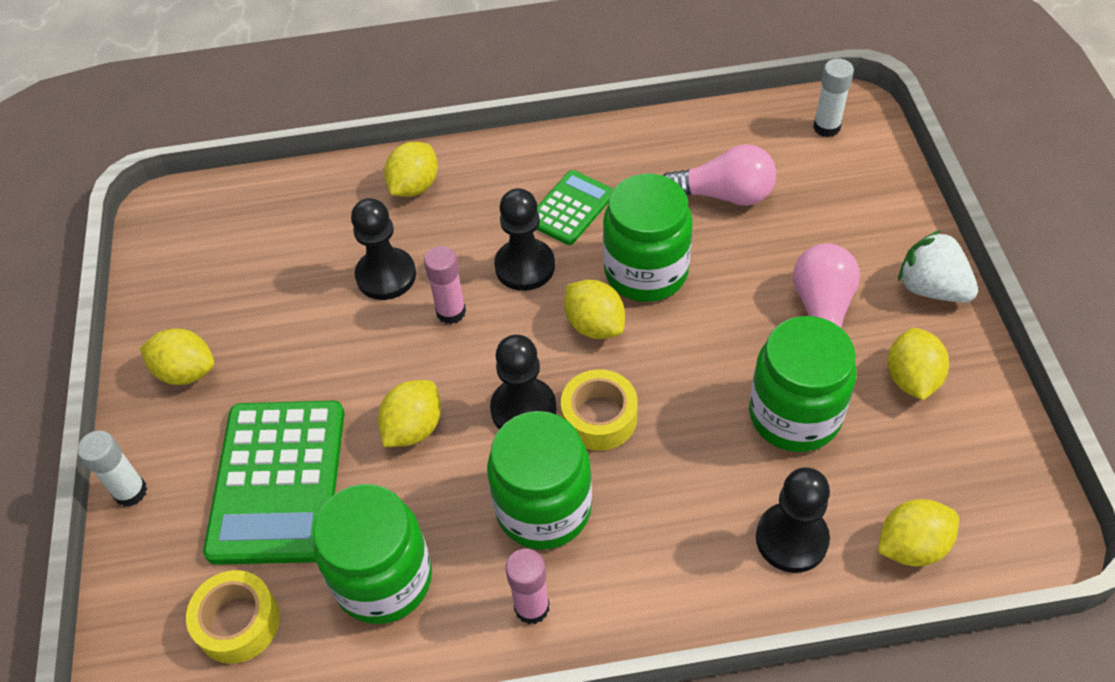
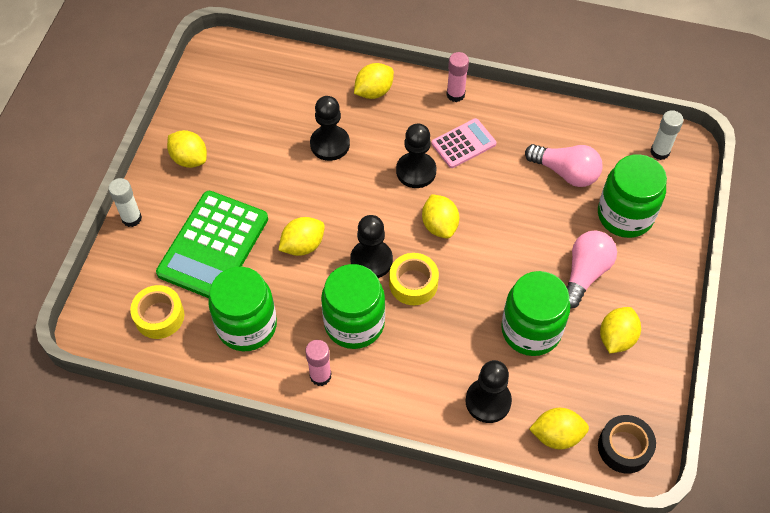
camera: 20 degrees right, 5 degrees up
pink glue stick [424,246,466,324] -> pink glue stick moved to [446,52,469,102]
green calculator [537,170,614,245] -> pink calculator [431,118,496,168]
green jar [603,174,693,302] -> green jar moved to [598,154,667,238]
white strawberry [898,230,978,303] -> none
none -> black tape [598,415,656,474]

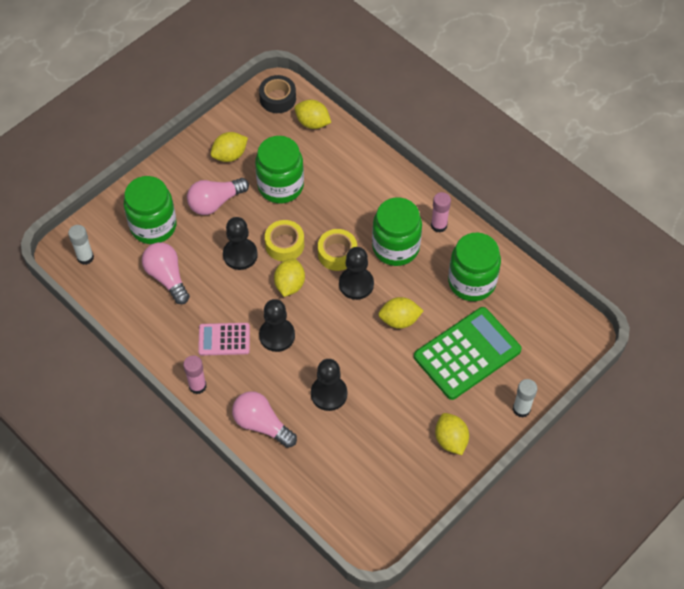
camera: 150 degrees left, 0 degrees up
yellow tape [130,285,184,339] -> yellow tape moved to [265,220,304,262]
yellow lemon [354,63,394,99] -> pink light bulb [232,391,297,448]
black pawn [466,360,512,423] -> black pawn moved to [223,217,258,270]

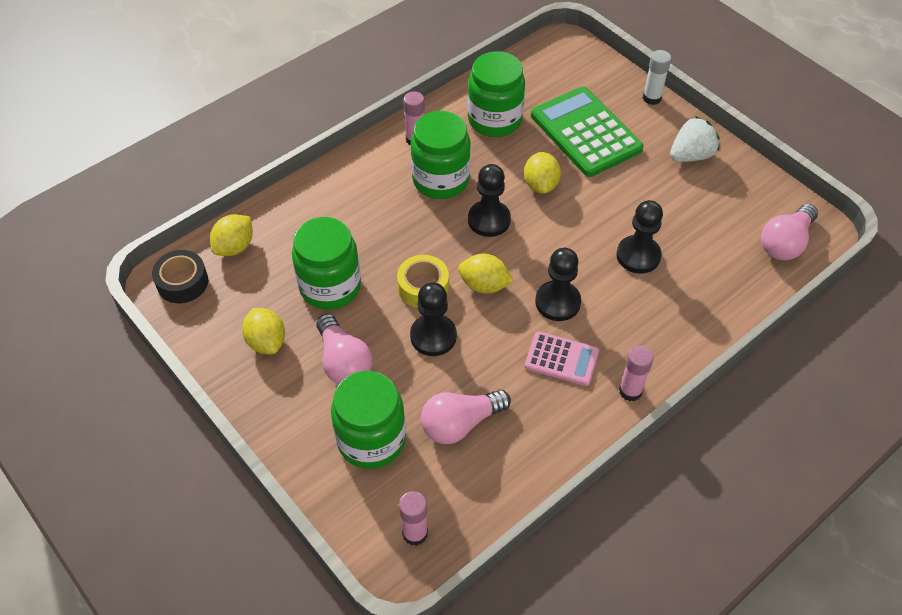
camera: 85 degrees left, 5 degrees down
white glue stick [68,225,94,265] -> pink glue stick [399,491,428,546]
pink calculator [198,323,250,356] -> pink calculator turned 75 degrees counterclockwise [525,331,599,386]
pink light bulb [232,391,297,448] -> pink light bulb moved to [761,204,818,260]
yellow tape [318,229,357,271] -> none
yellow lemon [435,413,469,455] -> white strawberry [670,116,720,162]

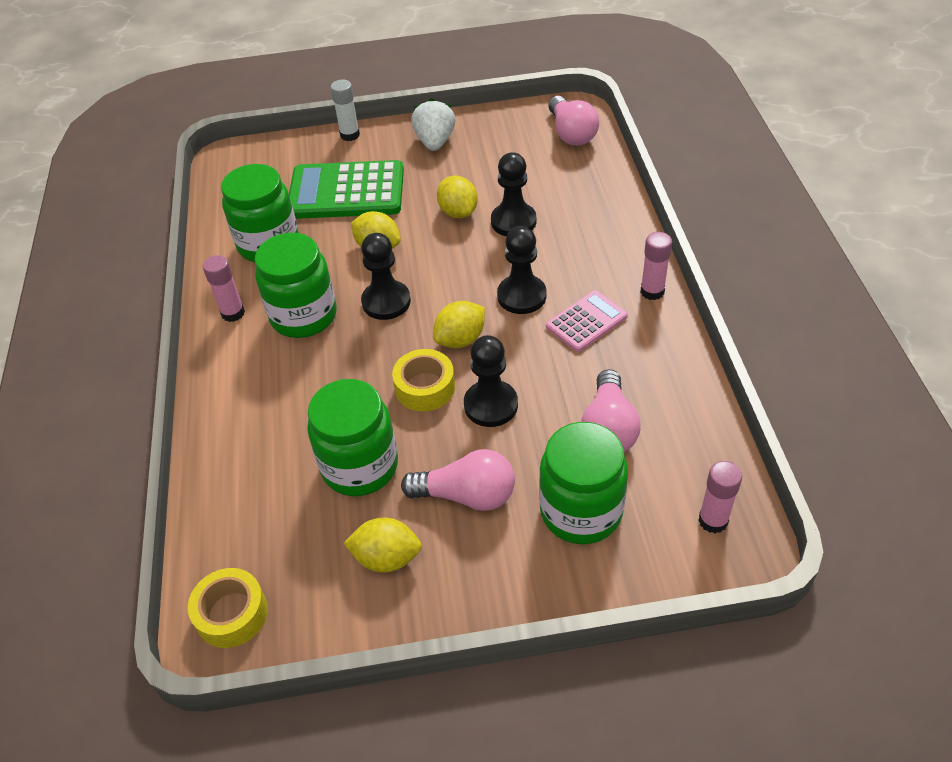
camera: 55 degrees left, 5 degrees down
black tape [152,250,208,303] -> yellow tape [188,568,268,648]
yellow lemon [210,214,253,256] -> yellow lemon moved to [437,175,478,218]

